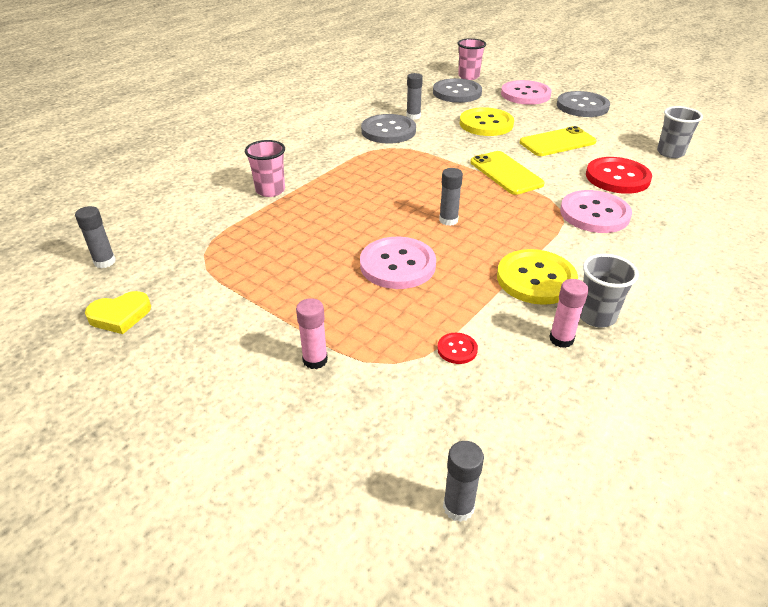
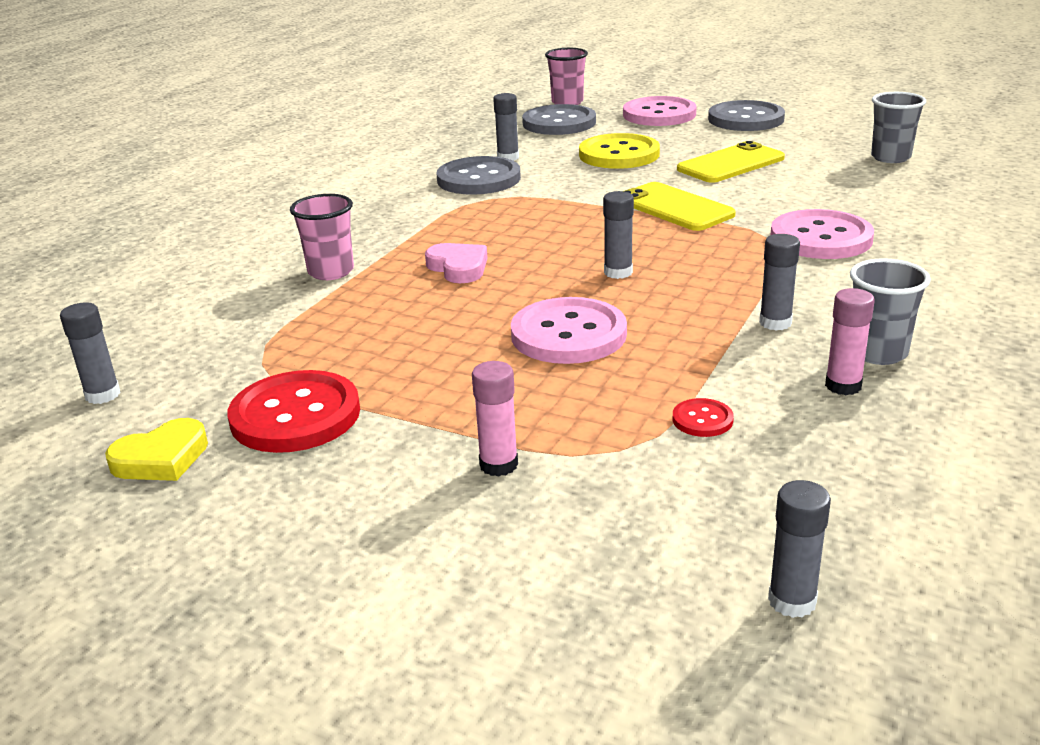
camera: 10 degrees left, 10 degrees down
yellow button [497,249,578,305] -> grey glue stick [759,234,800,330]
red button [586,157,652,194] -> red button moved to [227,370,360,453]
none -> pink heart [425,243,488,283]

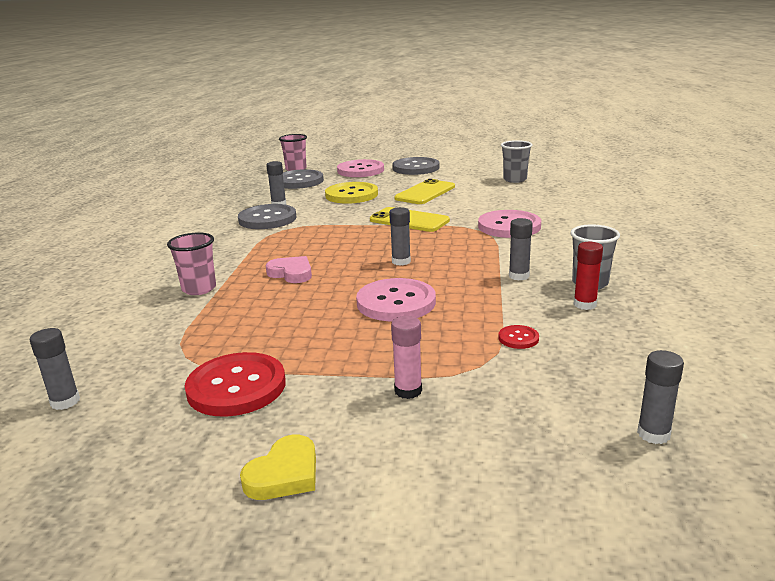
camera: 20 degrees left, 5 degrees down
yellow heart [105,418,208,481] -> yellow heart moved to [240,435,316,500]
pink glue stick [825,288,875,395] -> red glue stick [573,242,603,310]

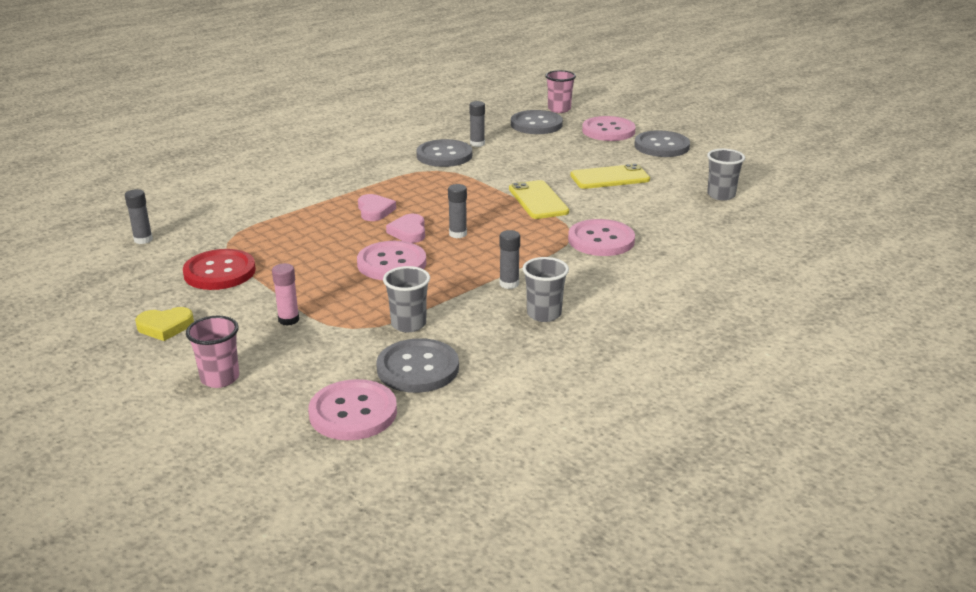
camera: 40 degrees right, 5 degrees up
pink cup [167,232,216,295] -> pink cup moved to [186,316,239,388]
yellow button [325,182,378,204] -> none
red button [498,325,539,349] -> grey cup [383,266,430,332]
red glue stick [573,242,603,310] -> none
grey glue stick [637,350,684,444] -> pink button [308,379,397,440]
none -> grey button [376,338,459,393]
none -> pink heart [386,214,425,243]

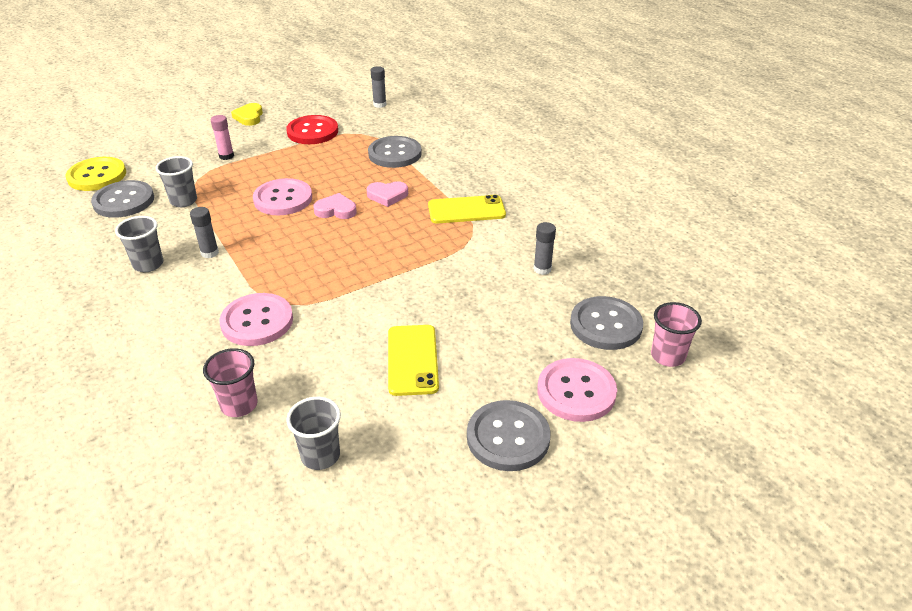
camera: 100 degrees right, 10 degrees up
pink cup [186,316,239,388] -> pink cup moved to [203,348,258,417]
pink button [308,379,397,440] -> yellow button [66,157,126,191]
grey button [416,139,472,167] -> grey button moved to [368,136,422,168]
grey glue stick [448,184,467,238] -> none
yellow phone [509,180,569,219] -> yellow phone moved to [428,195,506,224]

